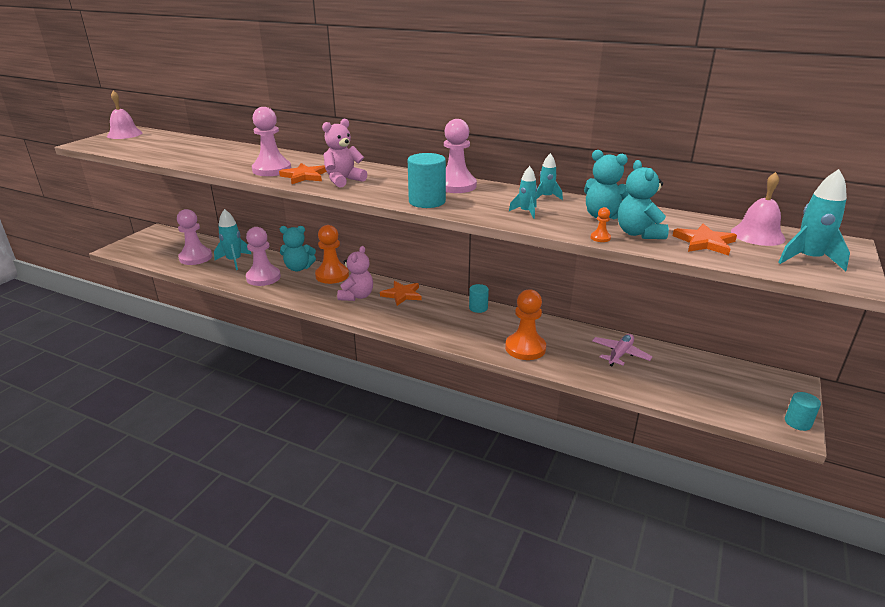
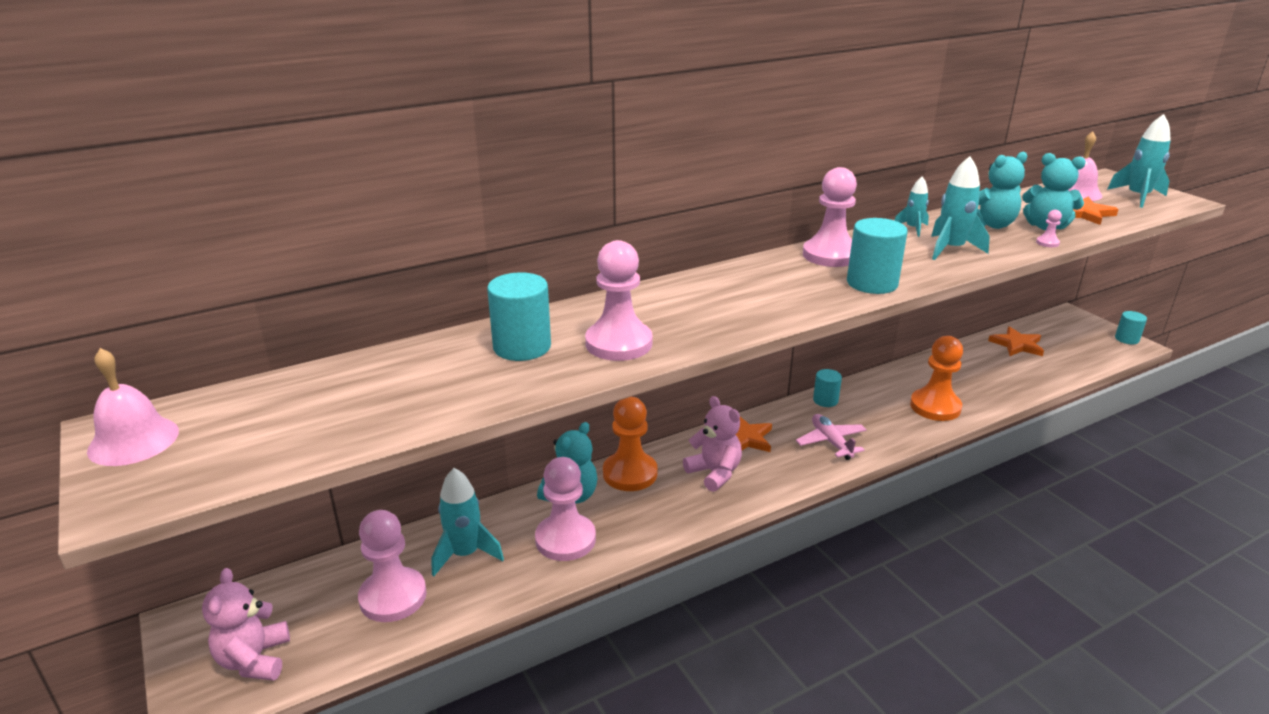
camera: 55 degrees left, 0 degrees up
orange star [279,163,327,184] -> orange star moved to [988,326,1044,356]
pink teddy bear [322,119,367,187] -> pink teddy bear moved to [202,568,290,681]
turquoise rocket [509,166,537,219] -> turquoise rocket [931,156,990,260], size x1.66
orange pawn [590,207,611,242] -> pink pawn [1036,210,1062,247]
pink plane [592,334,653,366] -> pink plane moved to [796,414,867,460]
none -> turquoise cylinder [487,272,551,361]

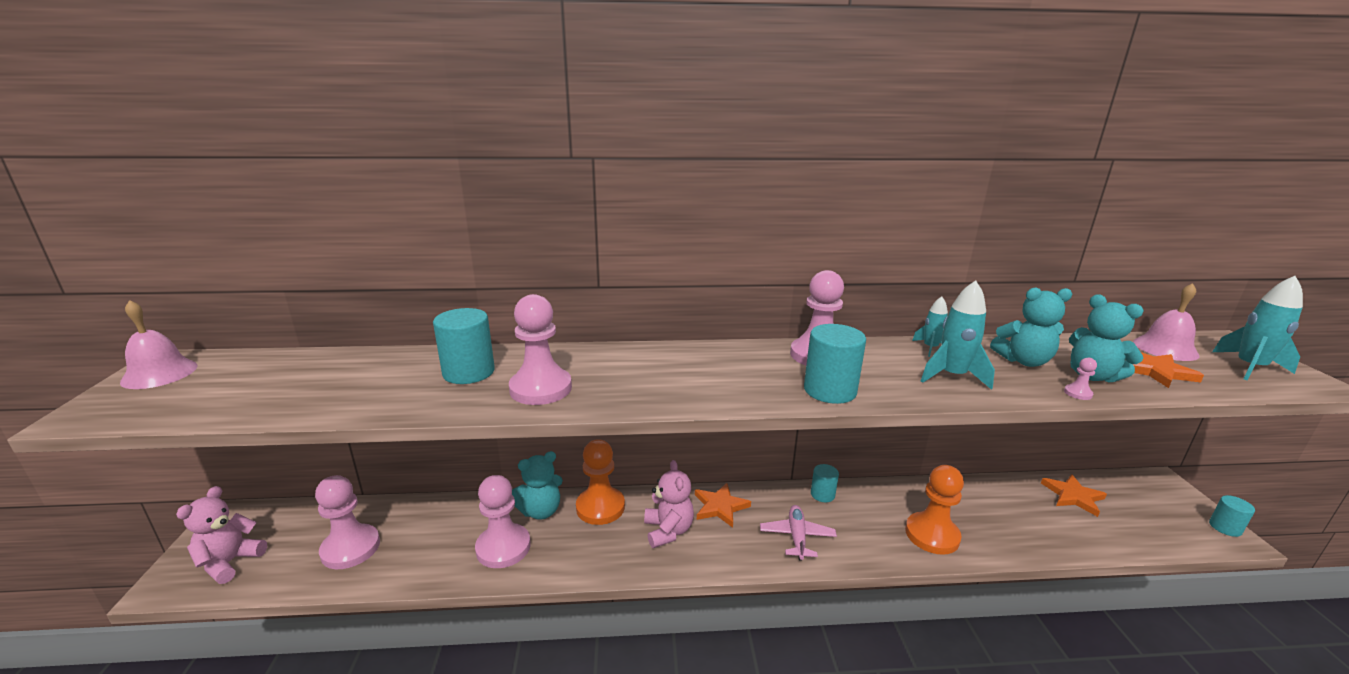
camera: 25 degrees right, 5 degrees down
turquoise rocket [432,468,504,577] -> none

